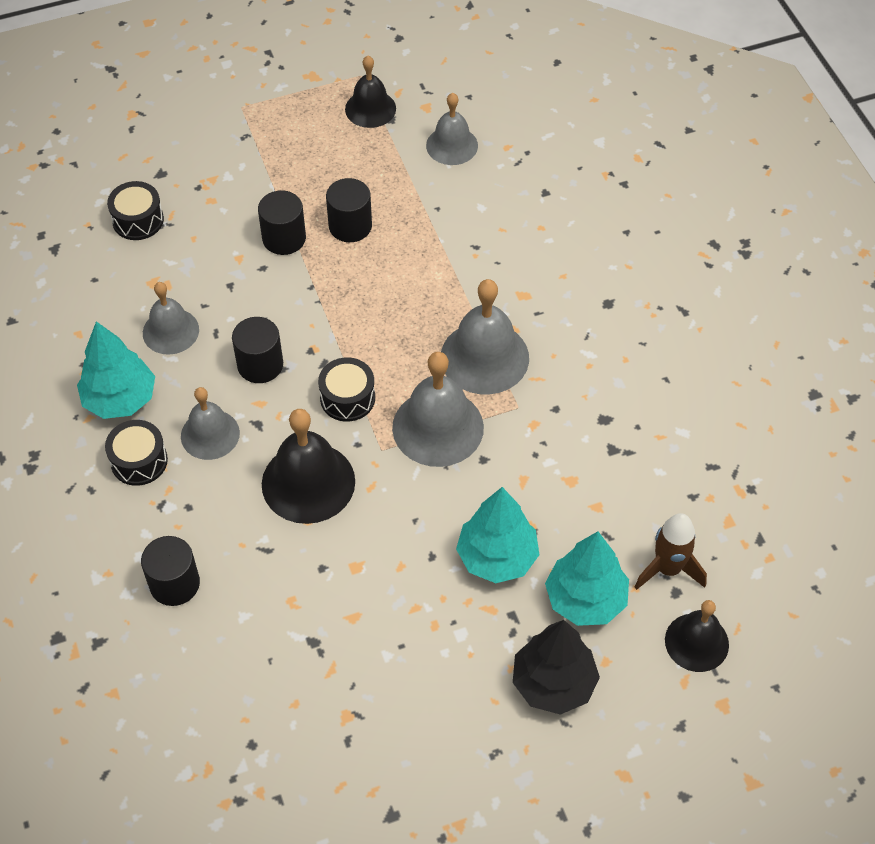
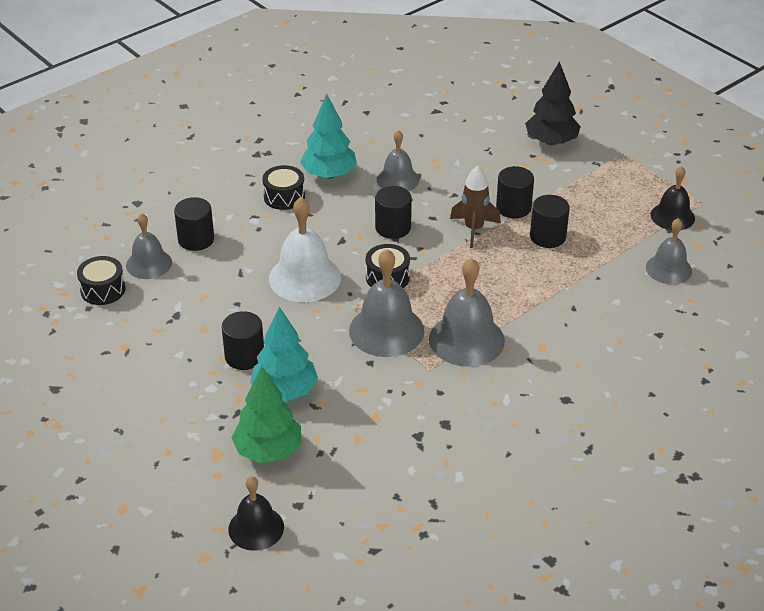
camera: 70 degrees right, 15 degrees down
black drum [107,181,164,240] -> black drum moved to [77,256,126,305]
grey bell [181,387,240,460] -> grey bell moved to [126,213,172,279]
black bell [262,409,355,524] -> white bell [269,197,341,302]
black tree [513,620,600,715] -> black tree moved to [525,61,581,146]
turquoise tree [545,531,629,626] -> green tree [231,366,301,463]
brown rocket [635,513,707,590] -> brown rocket moved to [450,166,501,248]
none -> black cylinder [222,311,264,370]

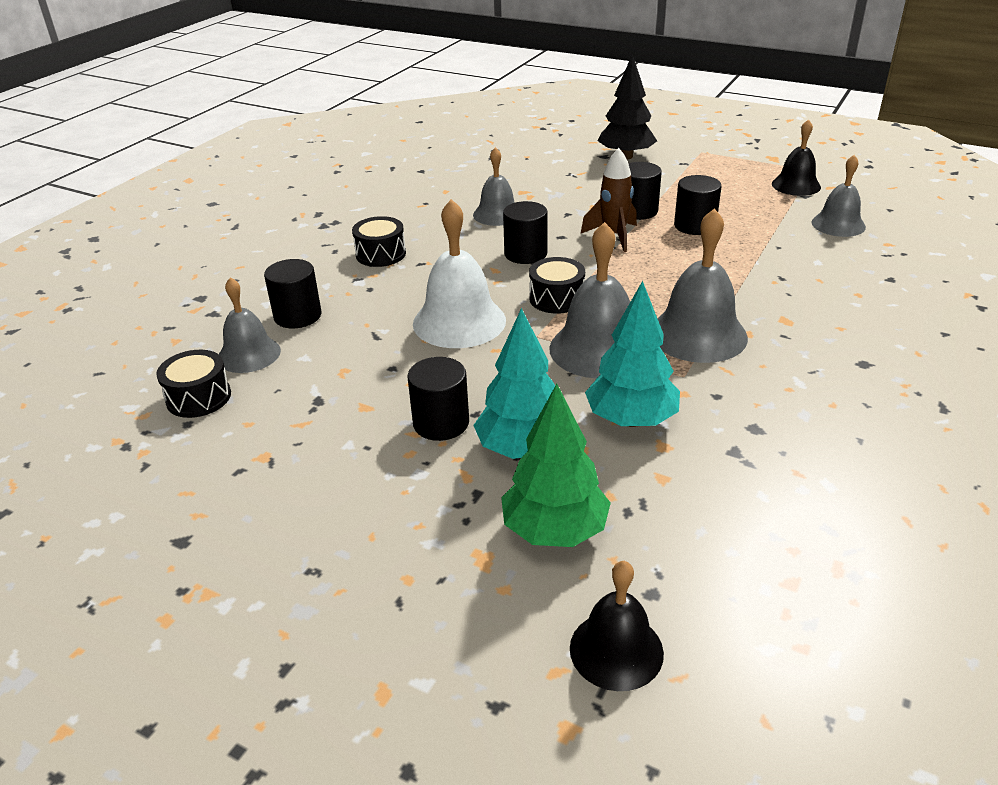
camera: 20 degrees left, 5 degrees down
turquoise tree [300,94,357,179] -> turquoise tree moved to [585,281,680,427]

